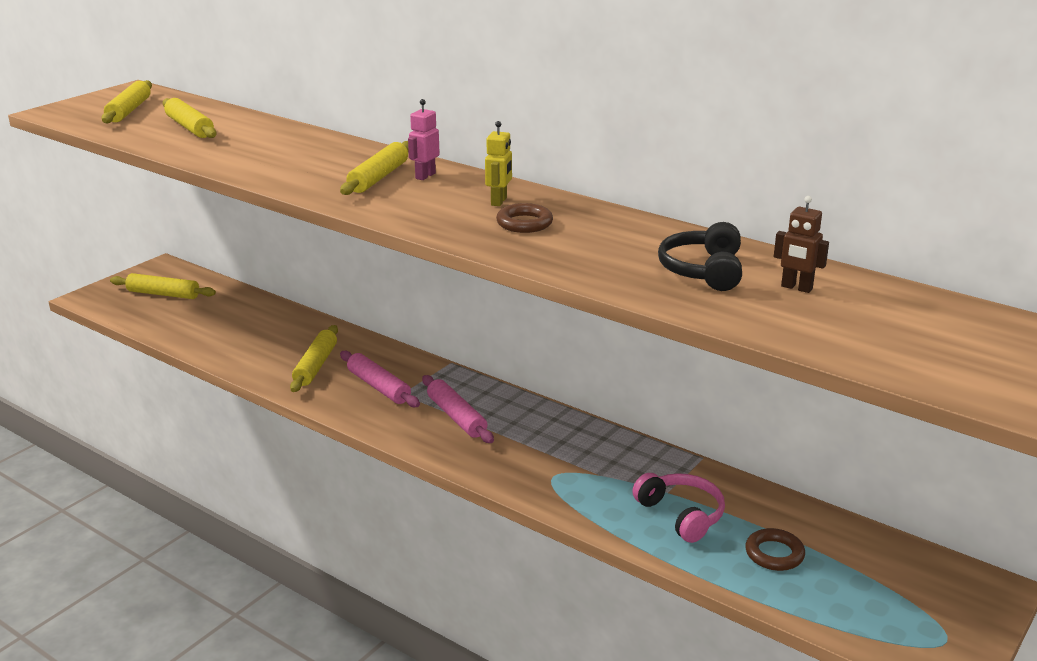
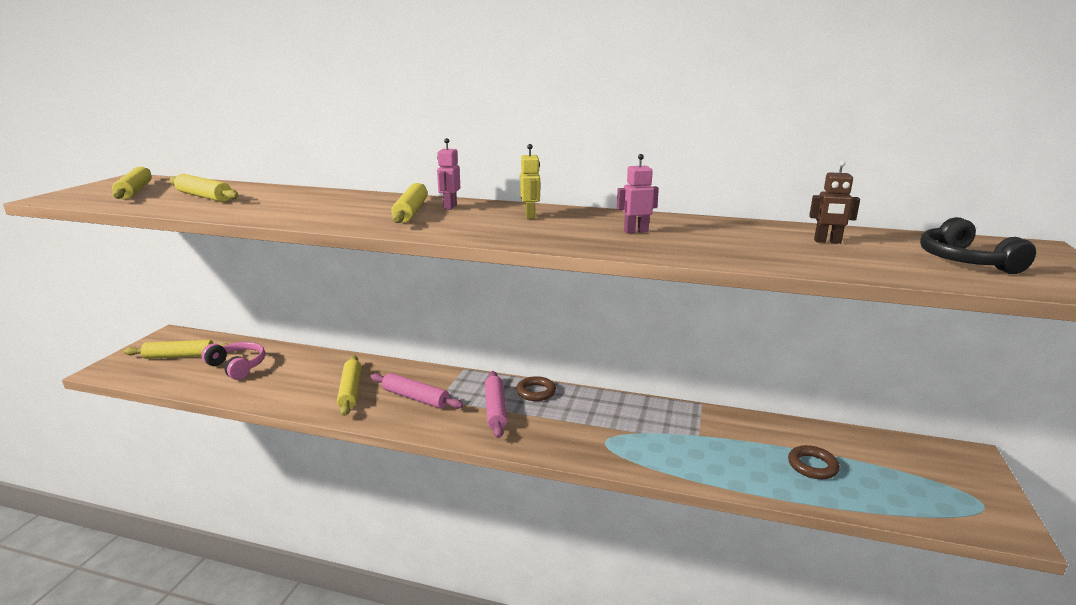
camera: 20 degrees left, 5 degrees down
pink rolling pin [422,375,494,443] -> pink rolling pin turned 45 degrees clockwise [485,371,507,438]
brown ring [496,203,553,233] -> brown ring moved to [516,376,556,401]
pink headphones [632,473,725,543] -> pink headphones moved to [201,342,266,380]
black headphones [658,222,742,291] -> black headphones moved to [920,217,1036,274]
none -> pink robot [617,154,659,233]

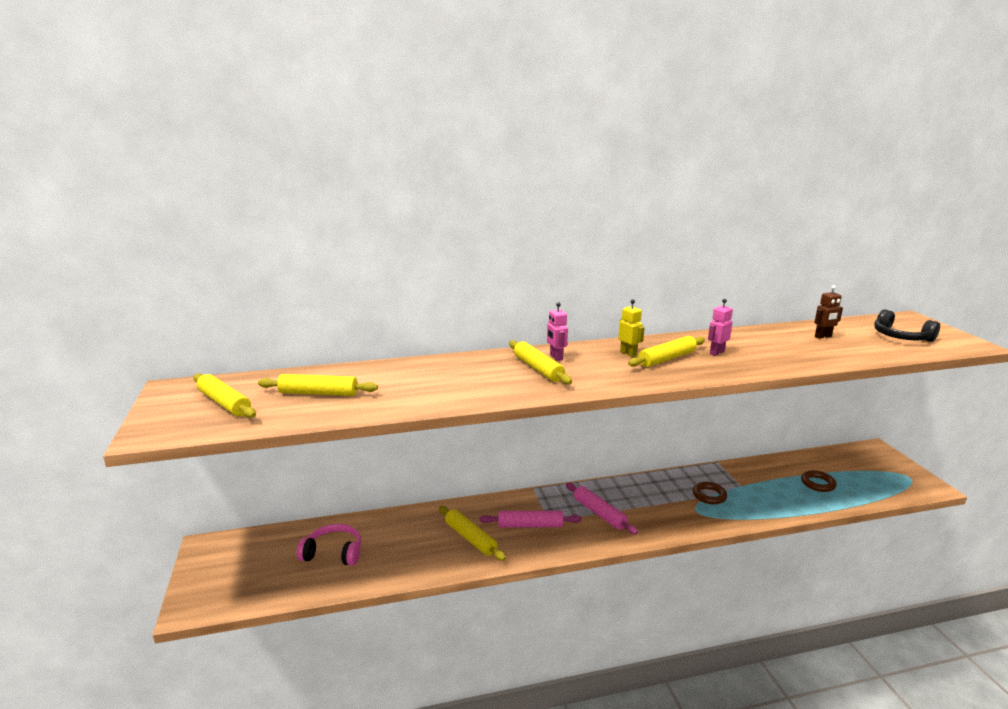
camera: 30 degrees left, 0 degrees up
yellow rolling pin [123,340,227,359] -> yellow rolling pin moved to [628,336,705,367]
brown ring [516,376,556,401] -> brown ring moved to [693,482,727,504]

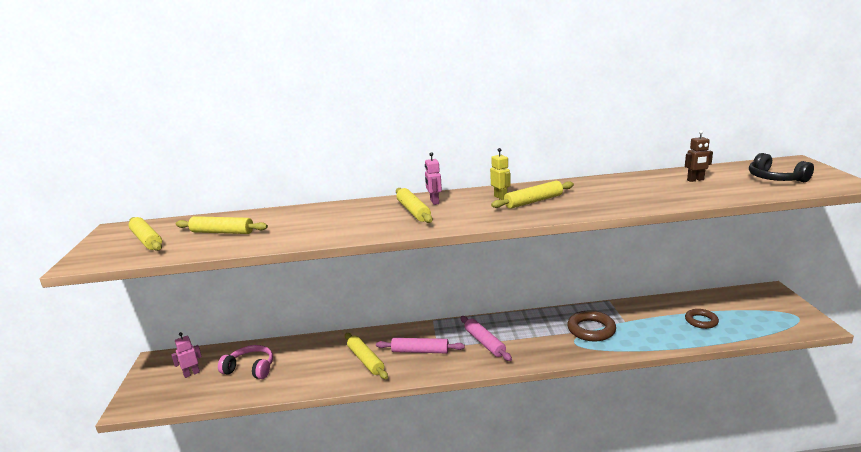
camera: 10 degrees right, 0 degrees up
brown ring [693,482,727,504] -> brown ring [567,311,616,342], size x1.53
pink robot [708,299,733,356] -> pink robot moved to [171,332,202,378]

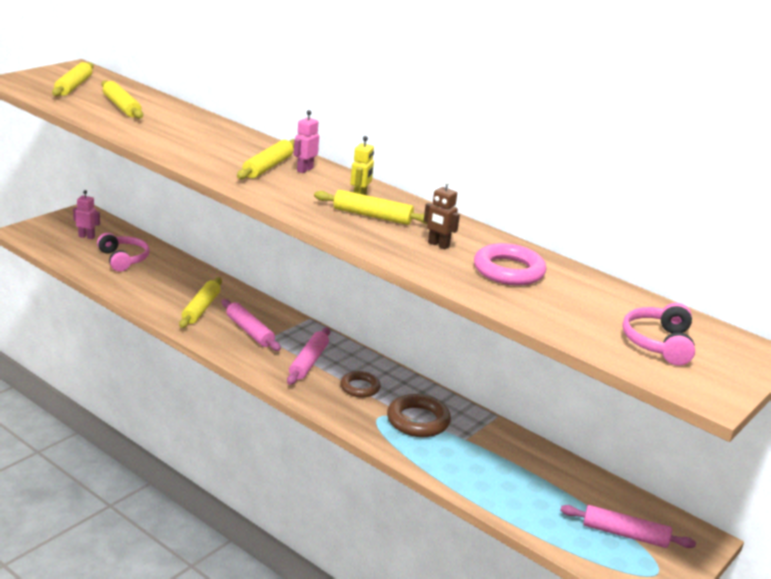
camera: 40 degrees right, 5 degrees up
brown robot [685,130,713,182] -> brown robot moved to [424,180,460,249]
brown ring [685,309,719,329] -> brown ring moved to [340,371,381,397]
black headphones [749,153,814,182] -> pink headphones [622,303,695,366]
none -> pink ring [474,243,546,286]
none -> pink rolling pin [560,505,696,548]

